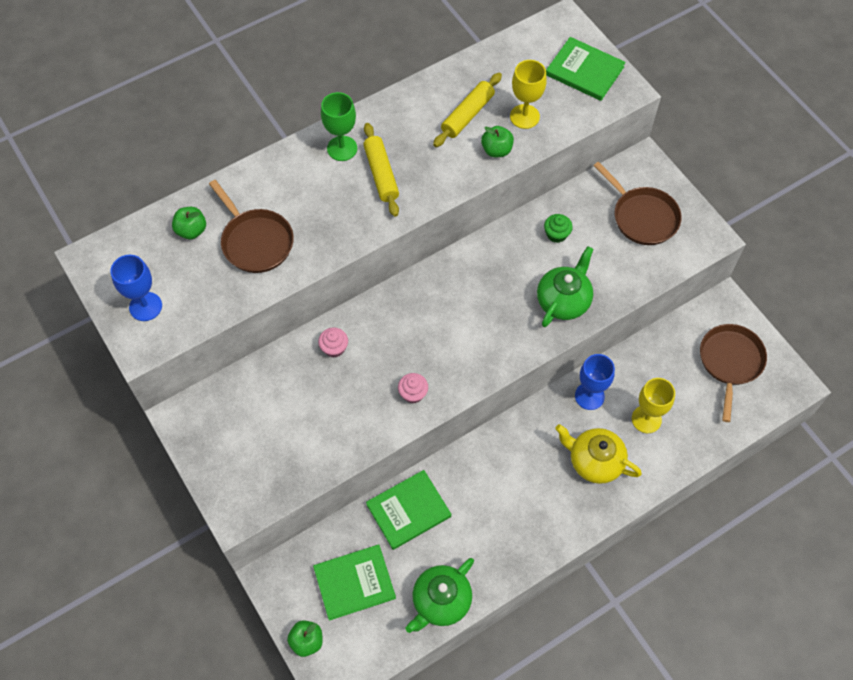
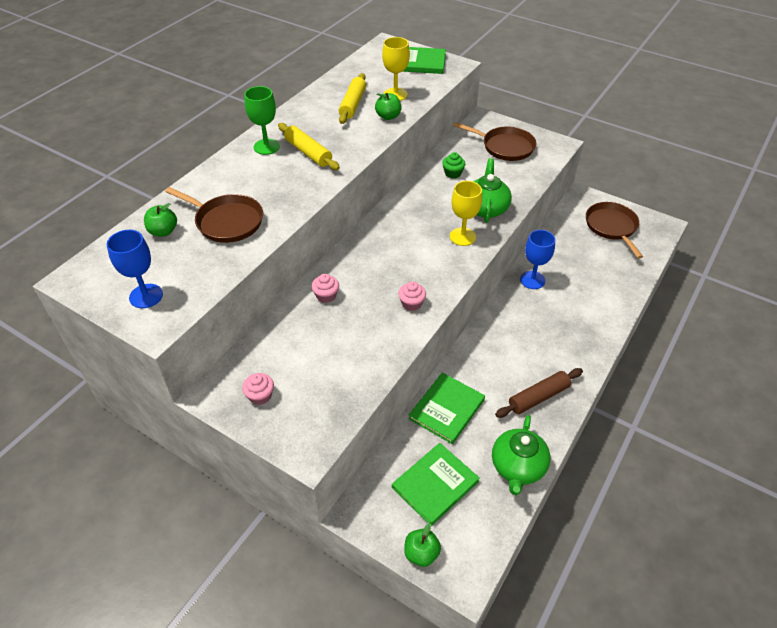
camera: 25 degrees left, 15 degrees down
yellow teapot [555,424,642,484] -> none
yellow goblet [632,378,675,433] -> yellow goblet moved to [450,181,482,246]
none -> pink cupcake [242,373,274,405]
none -> brown rolling pin [495,368,583,418]

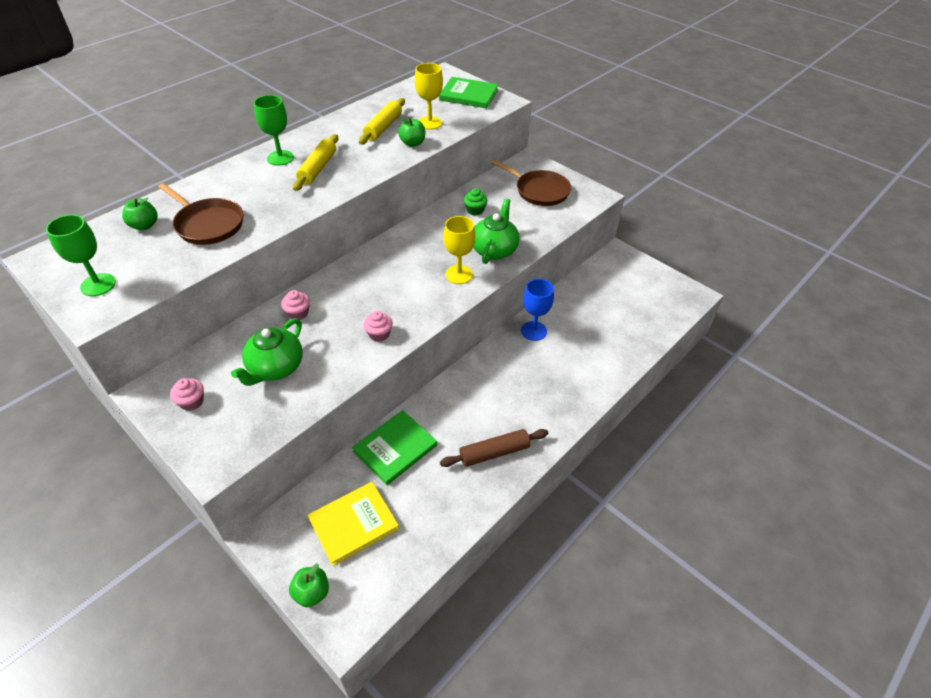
camera: 10 degrees right, 0 degrees up
blue goblet [107,230,163,308] -> green goblet [46,215,116,296]
yellow rolling pin [278,123,340,170] -> yellow rolling pin turned 45 degrees clockwise [293,134,338,191]
green book [392,443,480,526] -> yellow book [308,482,399,566]
green teapot [492,415,551,495] -> green teapot moved to [231,319,303,386]
brown pan [586,202,643,259] -> none

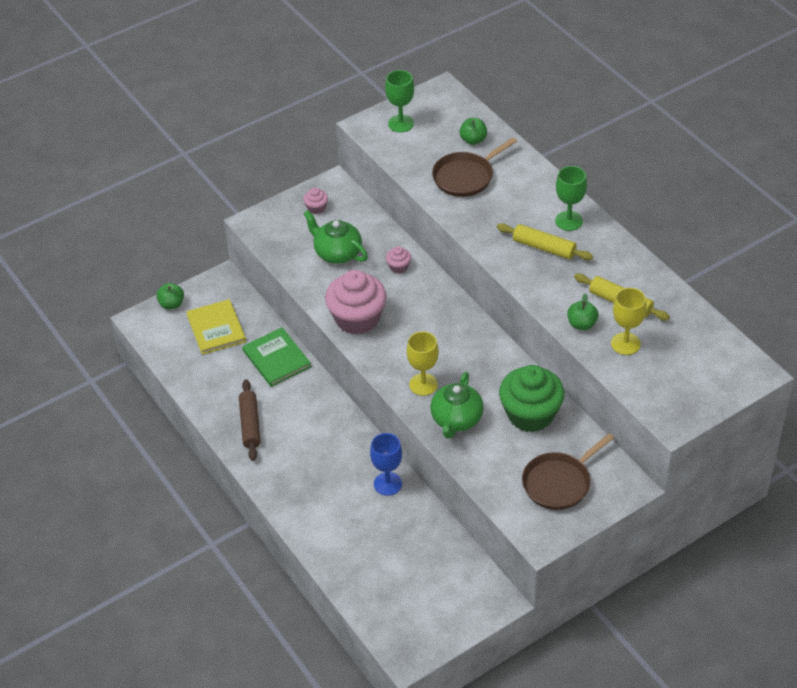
camera: 105 degrees right, 0 degrees up
pink cupcake [363,311,393,342] -> pink cupcake [325,270,387,335], size x2.32
green book [439,77,498,108] -> none
green cupcake [464,188,488,215] -> green cupcake [499,365,564,432], size x2.32
green teapot [473,198,520,264] -> green teapot turned 75 degrees clockwise [430,372,484,438]

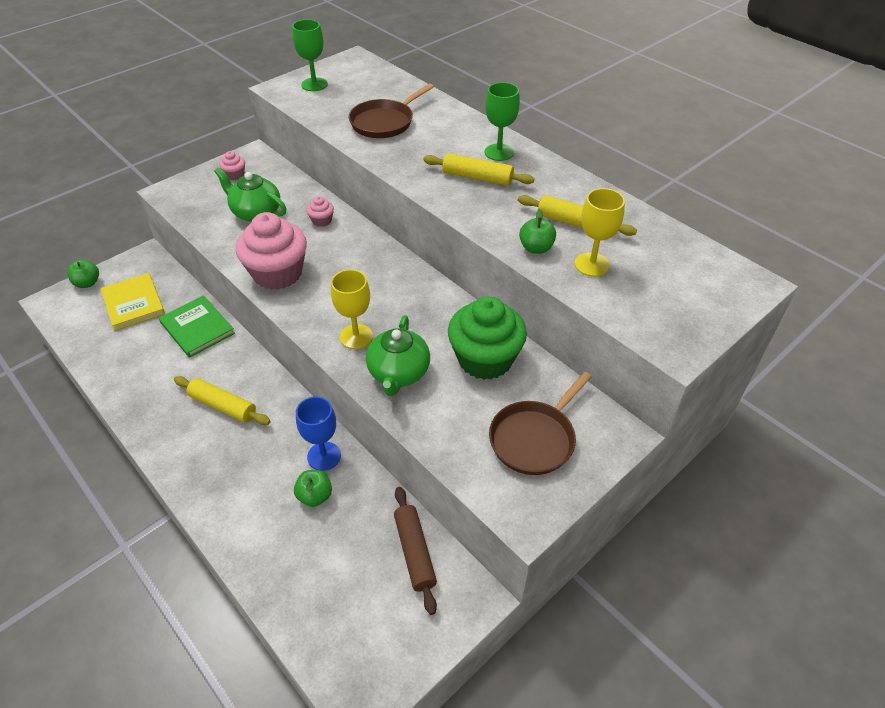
camera: 10 degrees left, 0 degrees up
brown rolling pin [239,379,261,461] -> brown rolling pin moved to [394,487,437,615]
green apple [459,118,487,145] -> green apple moved to [294,470,332,507]
none -> yellow rolling pin [174,376,271,425]

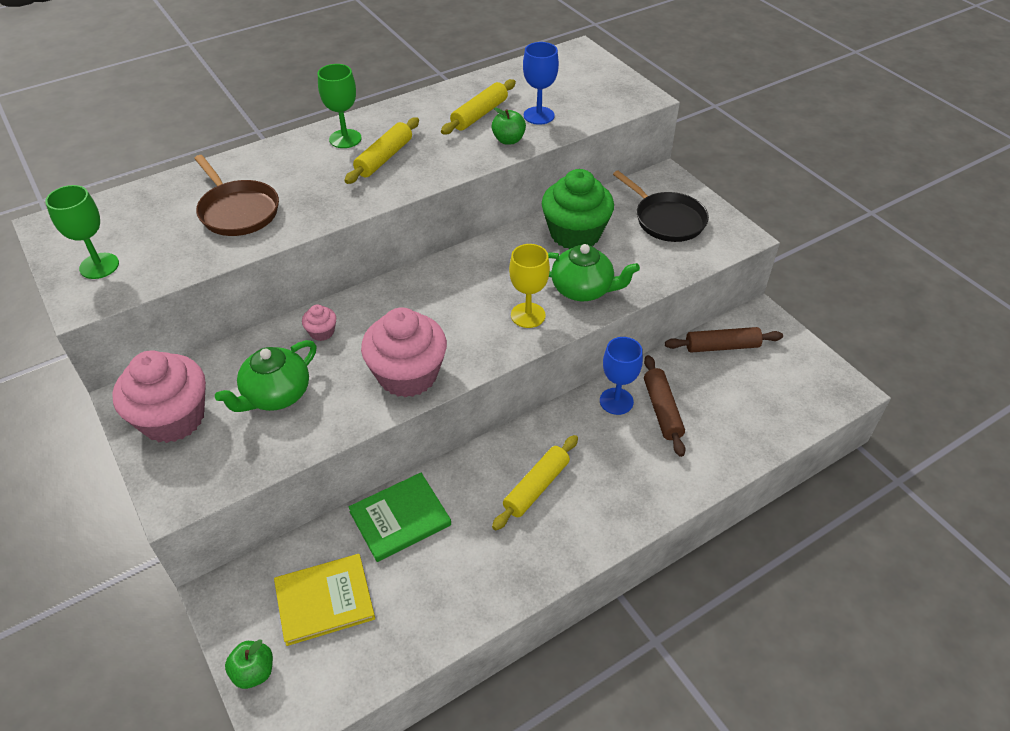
camera: 80 degrees left, 0 degrees up
pink cupcake [219,151,245,180] -> pink cupcake [112,350,206,443], size x2.32
green apple [294,470,332,507] -> brown rolling pin [644,355,686,457]
brown pan [489,372,592,475] -> black pan [613,171,709,242]
yellow goblet [575,188,625,277] -> blue goblet [523,42,559,125]

